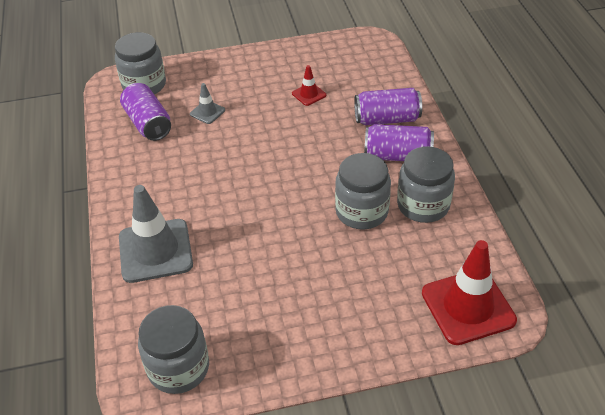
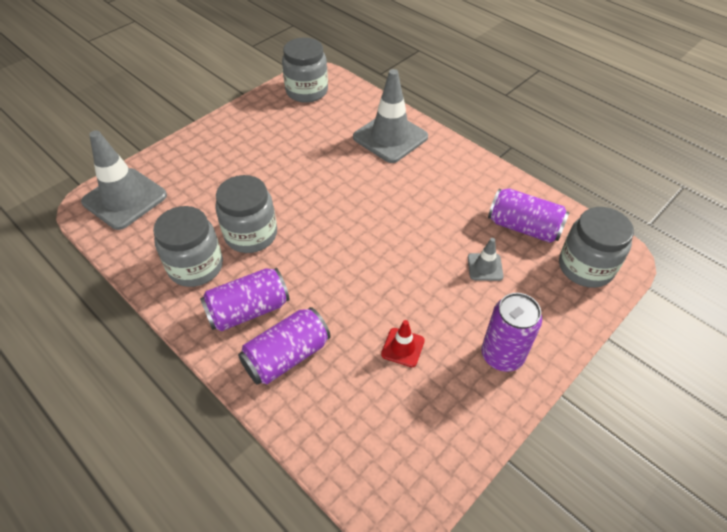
camera: 145 degrees right, 5 degrees up
red traffic cone [422,240,517,345] -> grey traffic cone [81,130,167,230]
none -> purple can [482,293,542,372]

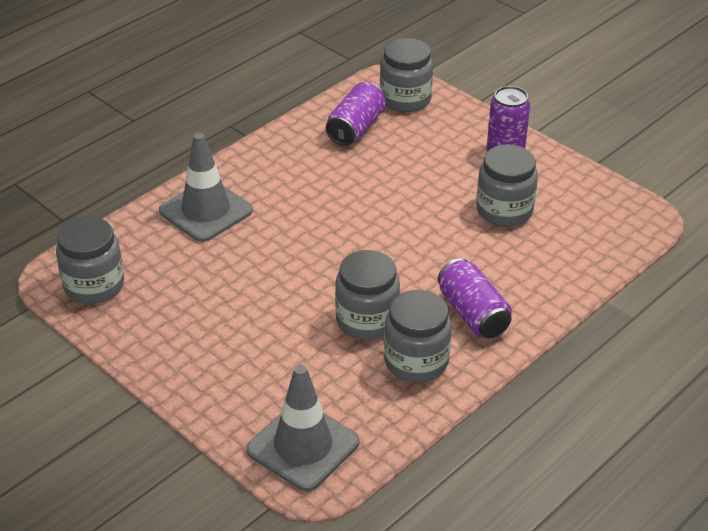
camera: 90 degrees left, 10 degrees down
purple can [238,307,331,385] -> none
red traffic cone [381,320,425,367] -> grey jar [476,144,538,227]
grey traffic cone [468,238,504,281] -> none

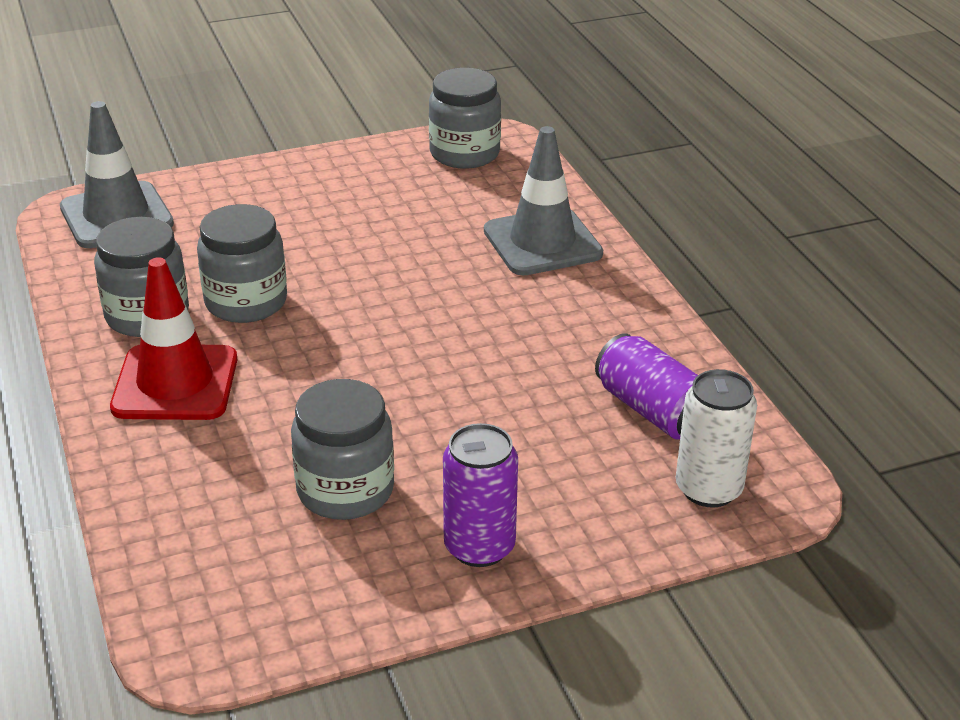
camera: 115 degrees right, 5 degrees down
grey jar [380,38,433,112] -> white can [676,369,757,507]
purple can [438,258,512,338] -> red traffic cone [110,257,237,420]

